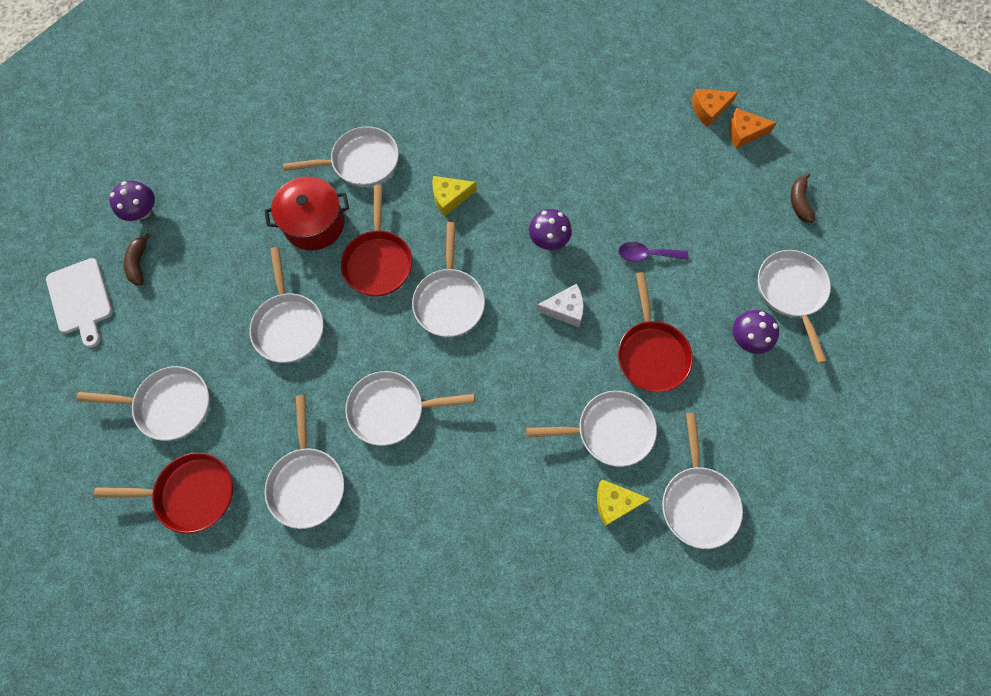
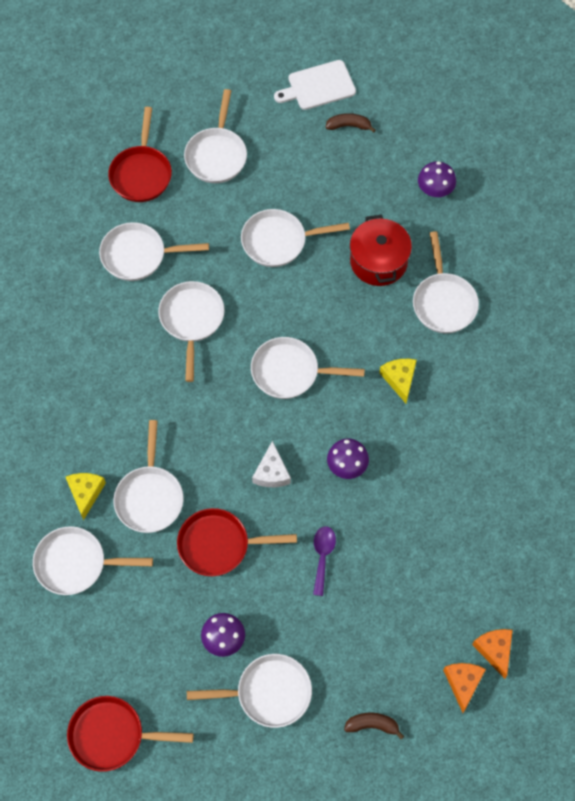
camera: 95 degrees right, 5 degrees down
purple mushroom [109,181,155,221] -> purple mushroom moved to [418,161,456,197]
red pan [341,185,412,296] -> red pan moved to [67,696,193,772]

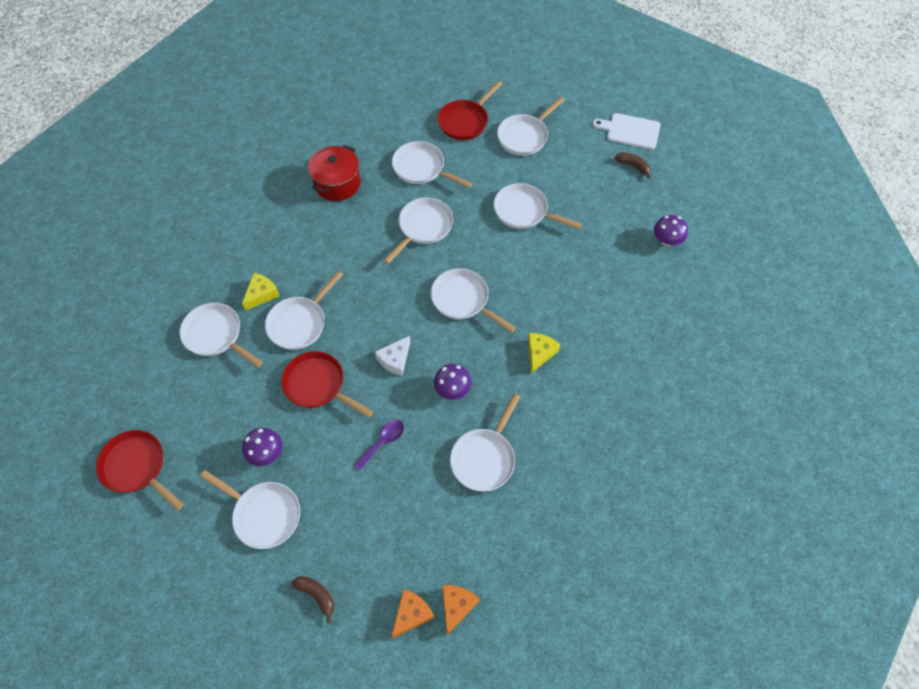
camera: 35 degrees right, 5 degrees down
red pot [350,215,412,286] -> red pot moved to [308,145,361,201]
white pan [413,231,479,333] -> white pan moved to [450,393,520,491]

